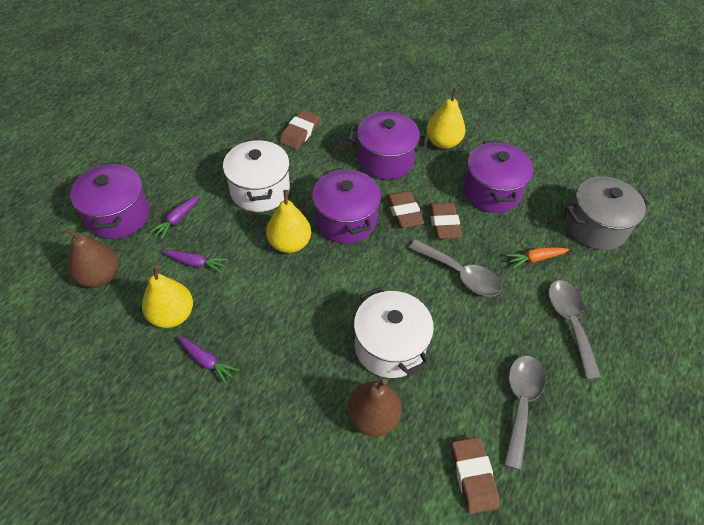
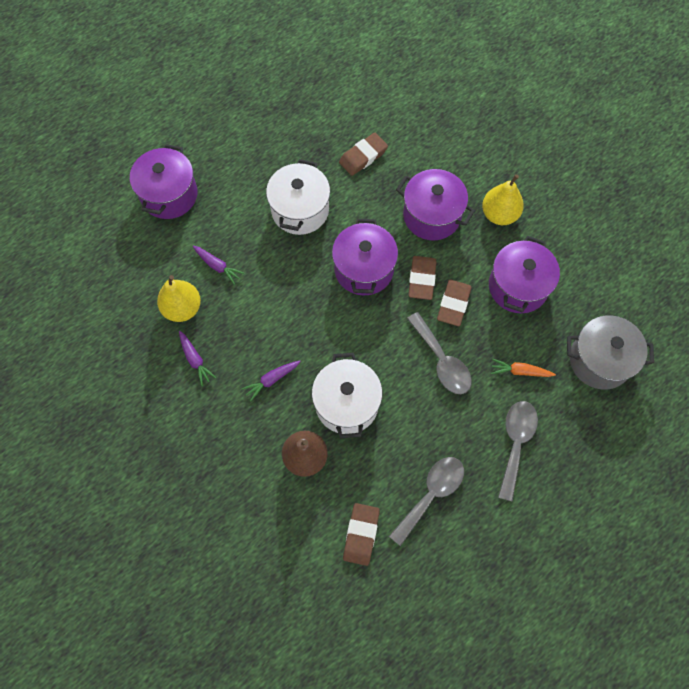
camera: 25 degrees right, 15 degrees up
brown pear [66,228,119,288] -> none
purple carrot [149,195,200,239] -> purple carrot moved to [242,361,301,401]
yellow pear [266,190,311,253] -> none

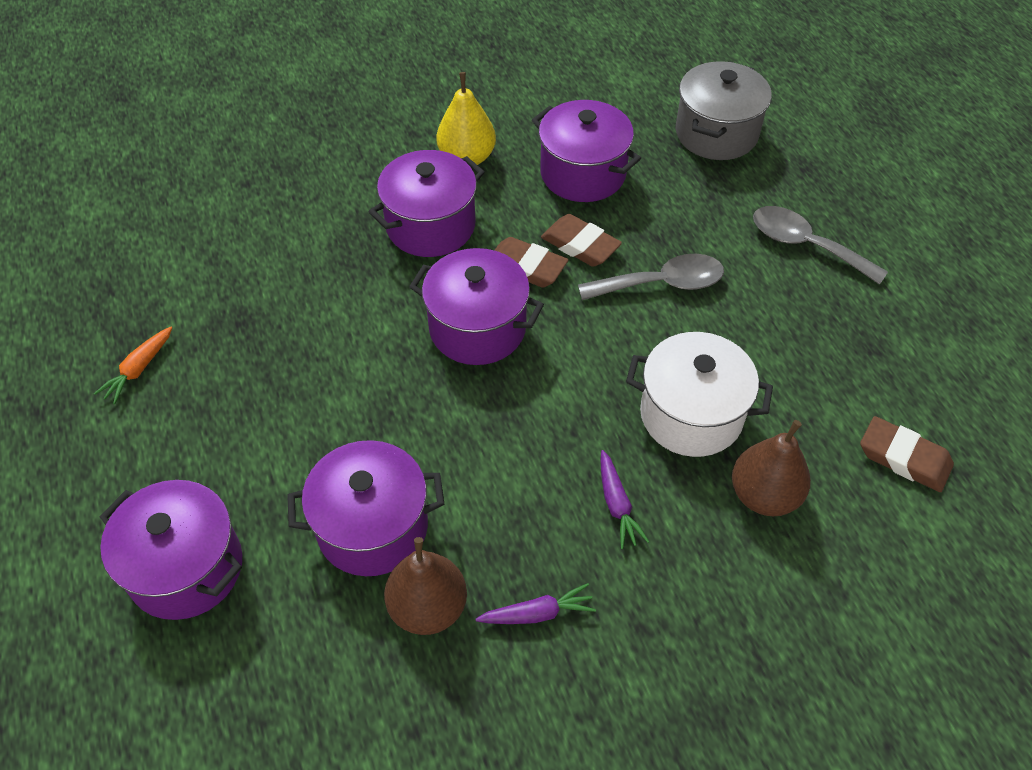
camera: 70 degrees left, 15 degrees down
yellow pear [157,275,201,322] -> brown pear [384,537,467,635]
purple carrot [193,246,244,285] -> purple pot [287,440,444,576]
white pot [266,159,330,235] -> none
brown eraser [339,133,388,176] -> none
grey spoon [389,457,464,546] -> none
orange carrot [491,358,556,377] -> orange carrot moved to [94,327,172,404]

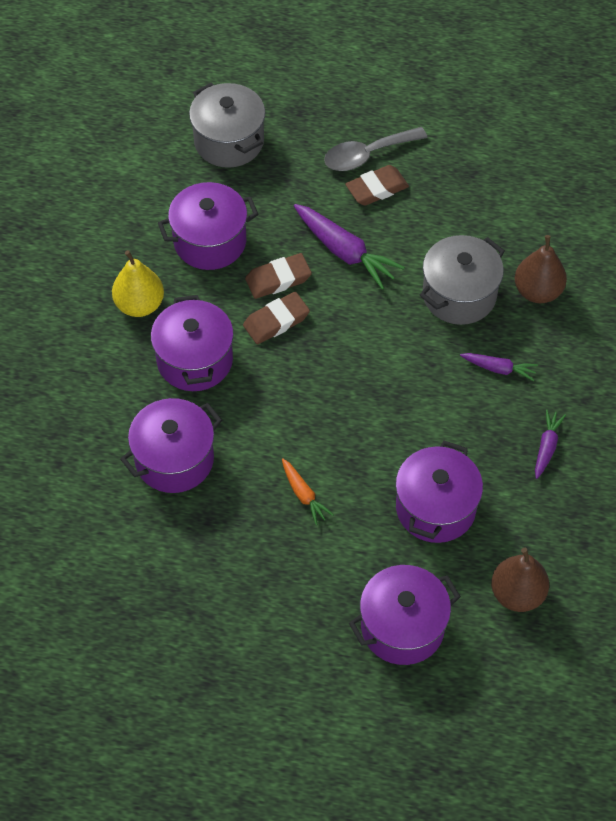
camera: 60 degrees left, 5 degrees up
orange carrot [94,327,172,404] -> orange carrot moved to [282,458,334,525]
brown pear [384,537,467,635] -> brown pear moved to [491,548,549,612]
purple pot [409,248,544,365] -> purple pot moved to [120,398,222,493]
grey spoon [578,254,724,300] -> purple carrot [294,204,405,289]
white pot [626,332,773,457] -> grey pot [420,235,505,325]
brown eraser [860,416,954,492] -> brown eraser moved to [345,165,409,205]

